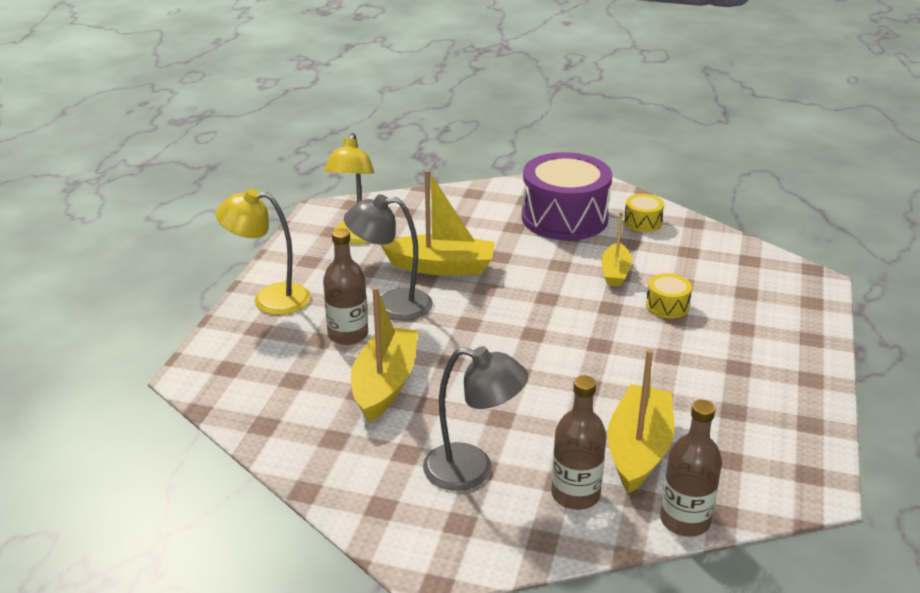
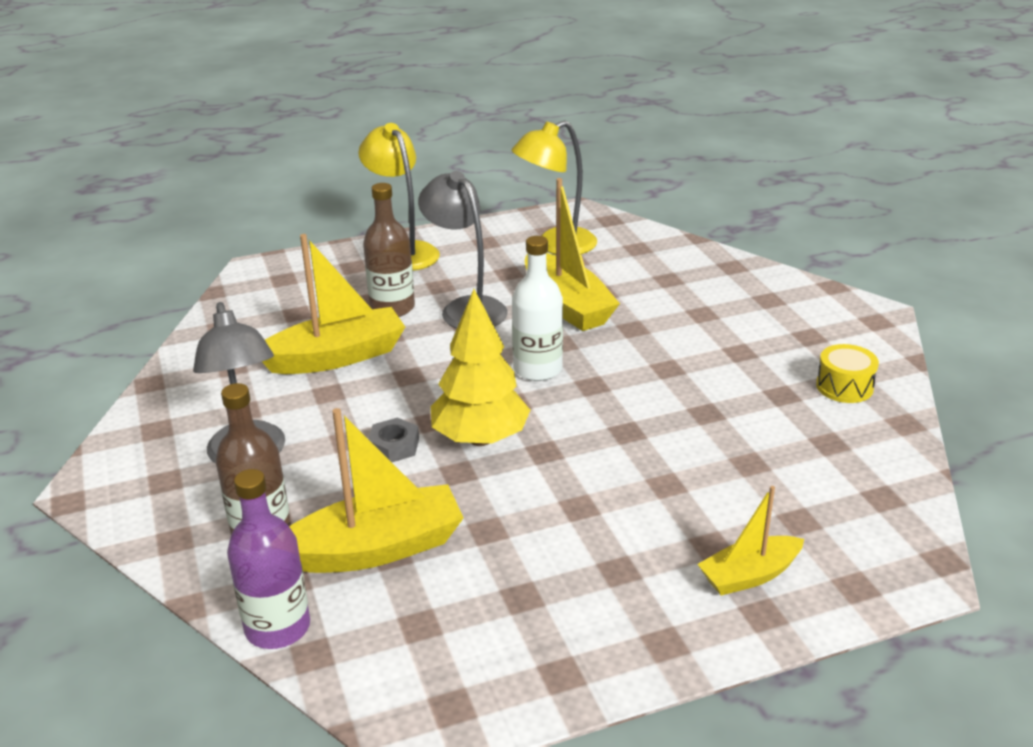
camera: 55 degrees right, 0 degrees up
purple drum [522,152,612,240] -> none
yellow boat [601,212,632,287] -> yellow boat moved to [697,486,804,595]
yellow drum [646,273,692,319] -> none
brown bottle [660,400,722,537] -> purple bottle [227,469,310,649]
none -> grey nut [368,417,419,462]
none -> yellow tree [431,289,530,446]
none -> white bottle [512,236,563,381]

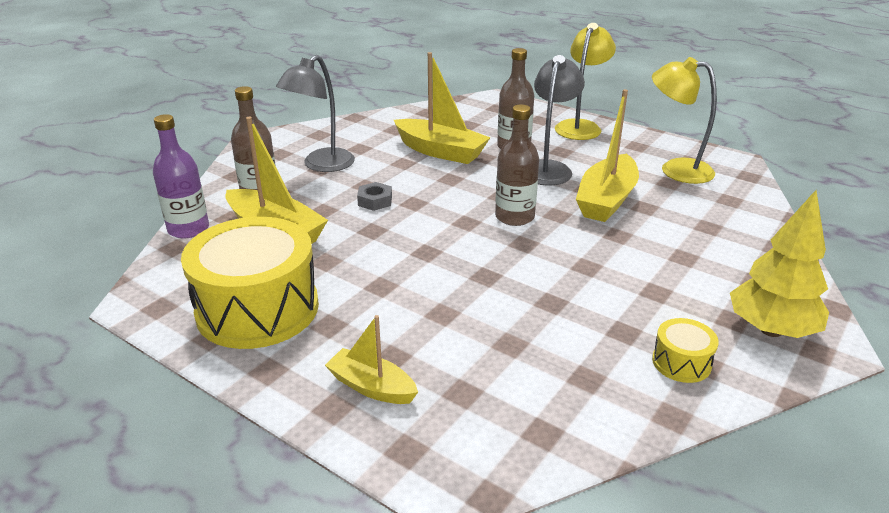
camera: 55 degrees right, 0 degrees up
yellow tree [431,289,530,446] -> yellow tree moved to [730,190,829,338]
white bottle [512,236,563,381] -> brown bottle [495,105,539,226]
none -> yellow drum [181,217,319,349]

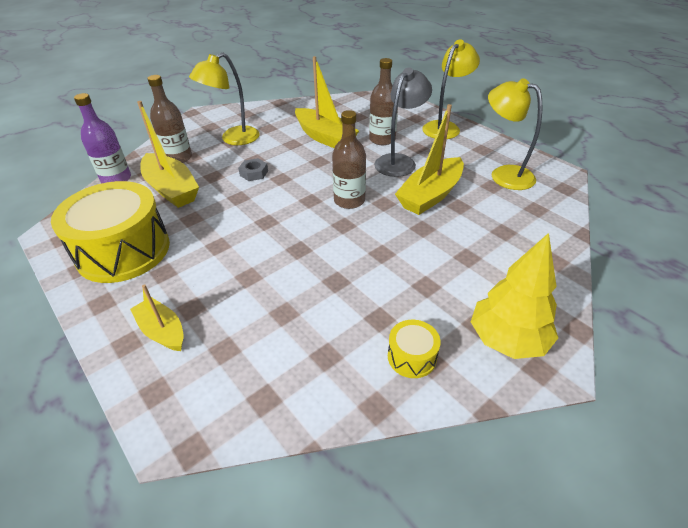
camera: 15 degrees right, 10 degrees up
grey lamp [276,55,355,172] -> yellow lamp [189,53,260,145]

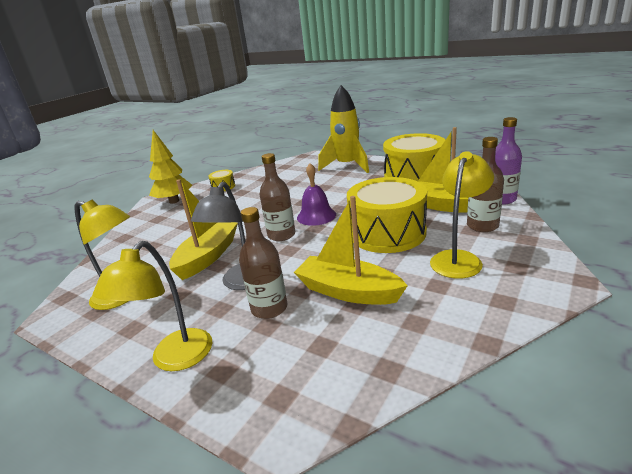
camera: 165 degrees right, 15 degrees down
yellow boat [130,284,184,351] -> yellow rocket [318,85,369,173]
grey nut [238,158,268,181] -> yellow drum [347,177,427,253]
none -> purple bell [297,163,336,226]

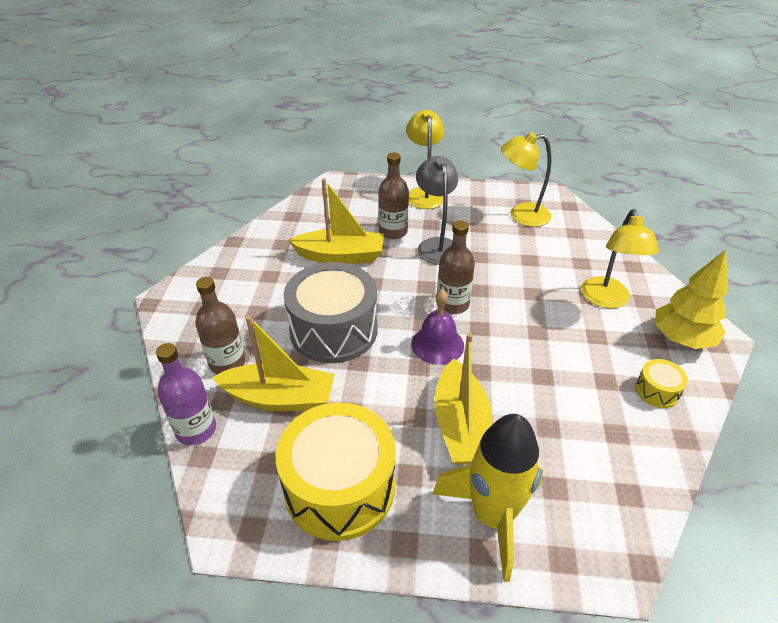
camera: 150 degrees right, 15 degrees up
yellow boat [169,179,238,280] -> yellow boat moved to [435,333,492,465]
yellow drum [347,177,427,253] -> grey drum [284,262,378,363]
yellow lamp [430,151,494,279] -> yellow lamp moved to [581,209,659,308]

